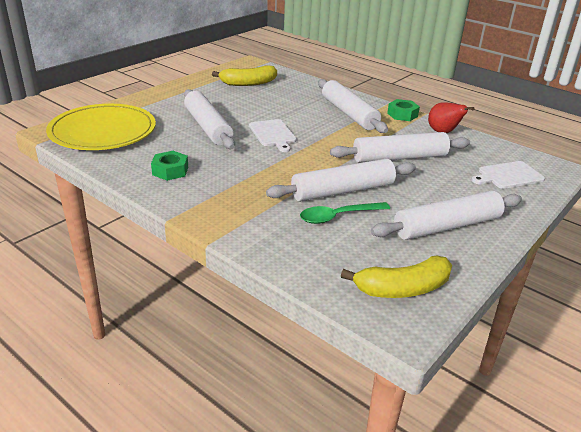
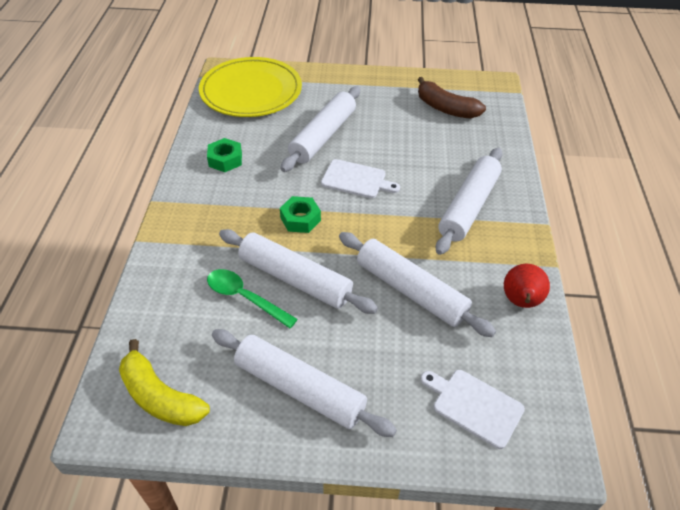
camera: 55 degrees right, 15 degrees up
yellow banana [212,65,277,86] -> brown banana [418,77,486,119]
white cutting board [249,119,297,152] -> white cutting board turned 105 degrees counterclockwise [321,159,400,198]
green nut [387,99,420,121] -> green nut moved to [280,196,321,233]

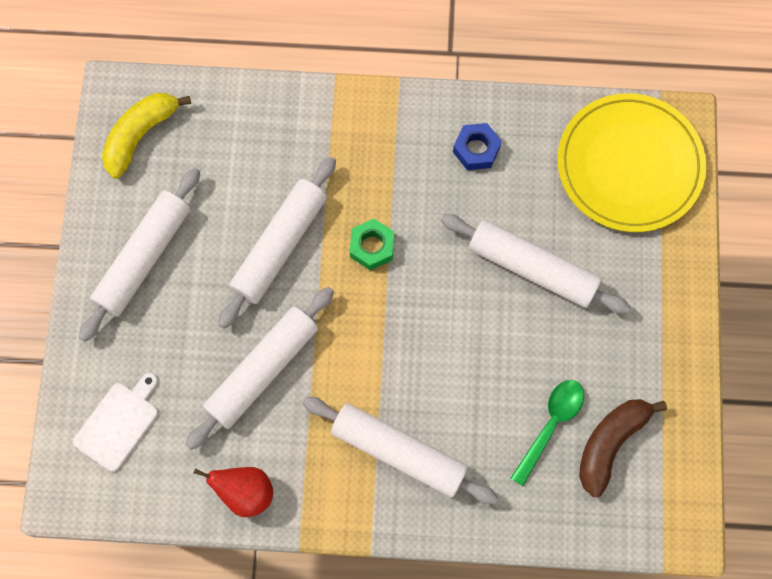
camera: 90 degrees right, 25 degrees up
green nut [207,138,242,172] -> blue nut [453,123,502,170]
green spoon [207,269,298,328] -> green spoon moved to [510,380,584,486]
white cutting board [321,159,400,198] -> none

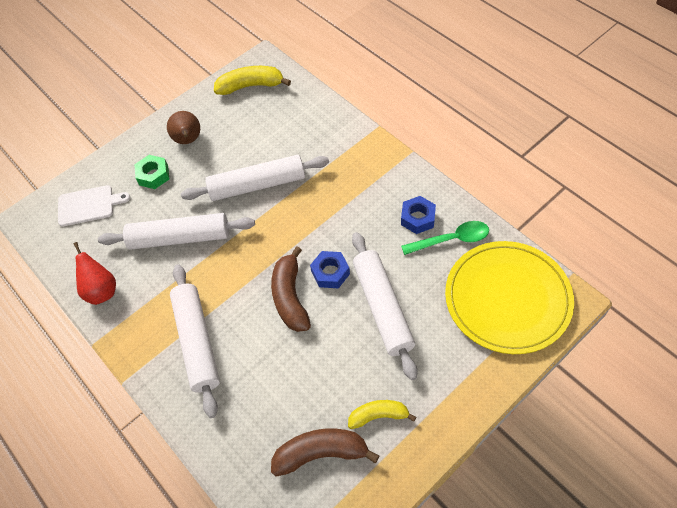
camera: 50 degrees right, 15 degrees down
white rolling pin [79,168,200,342] -> brown pear [167,111,200,144]
green nut [350,219,394,270] -> green nut moved to [134,155,169,189]
green spoon [510,380,584,486] -> green spoon moved to [401,221,489,255]
none -> brown banana [271,247,311,332]
none -> blue nut [310,251,350,288]
none -> yellow banana [348,400,416,429]

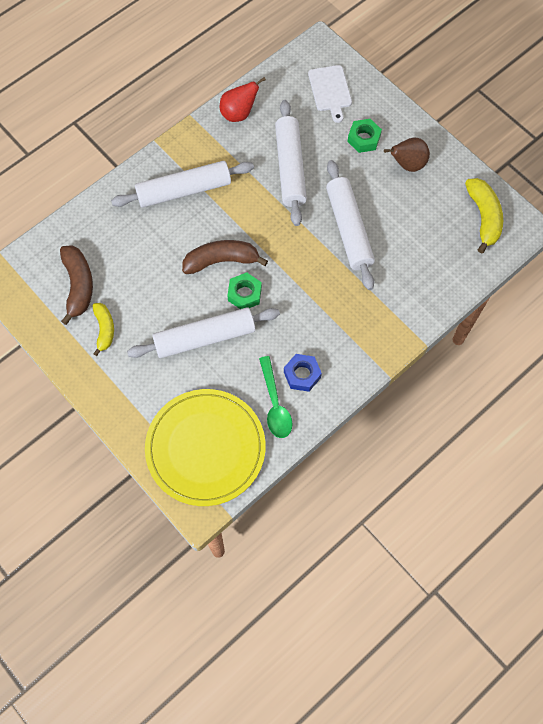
camera: 85 degrees right, 10 degrees up
blue nut [310,251,350,288] -> green nut [227,272,262,309]

